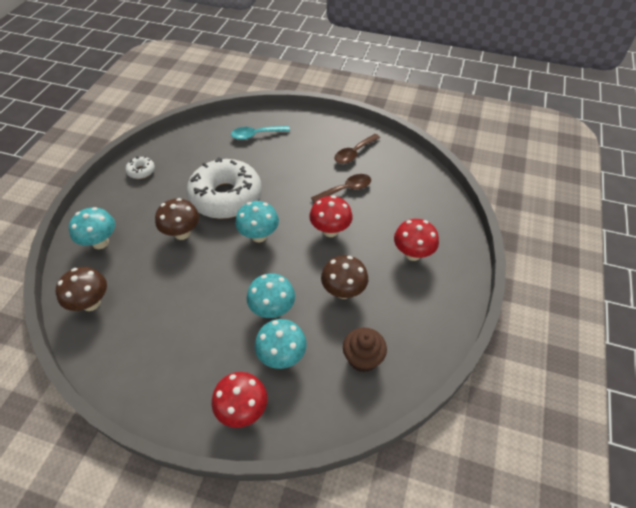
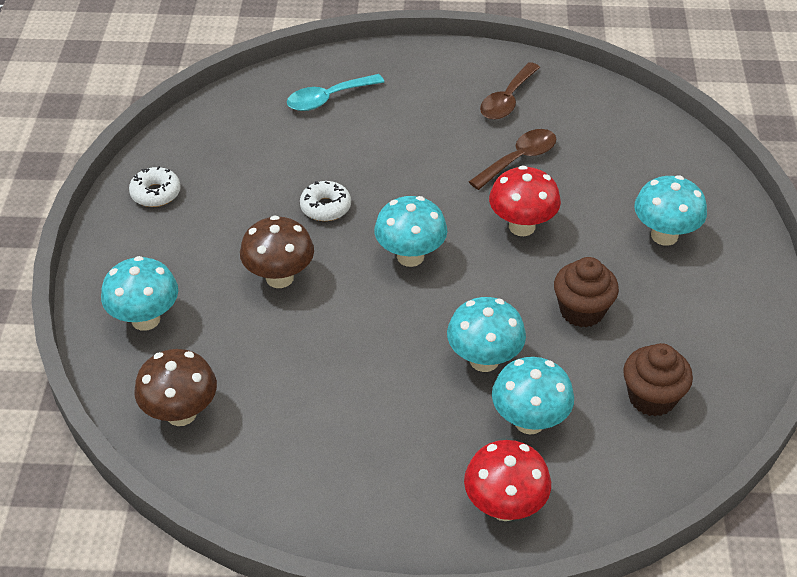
camera: 15 degrees left, 5 degrees down
white donut [186,157,262,219] -> white donut [300,181,351,221], size x0.40
brown mushroom [321,255,368,299] -> brown cupcake [554,257,619,328]
red mushroom [394,219,439,261] -> turquoise mushroom [634,175,707,246]

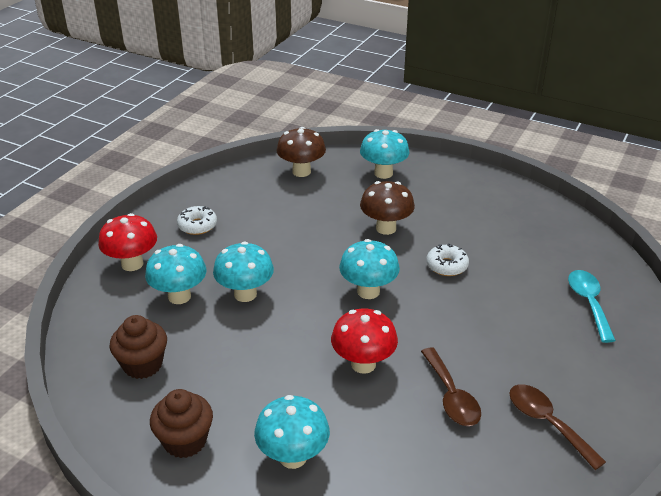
camera: 115 degrees right, 10 degrees down
white donut [129,166,181,207] -> white donut moved to [177,206,217,235]
brown cupcake [554,257,619,328] -> brown cupcake moved to [150,389,213,458]

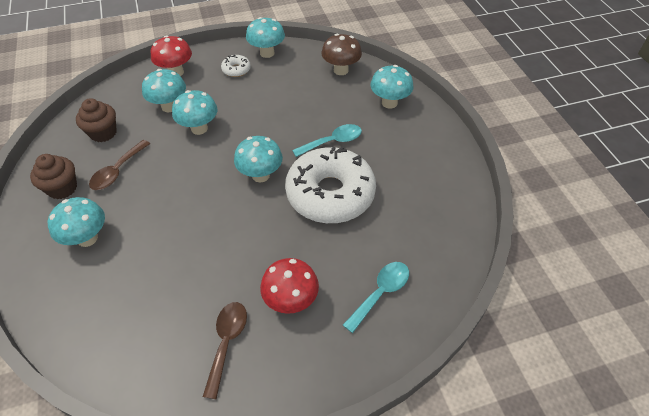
camera: 45 degrees right, 15 degrees up
red mushroom [331,309,398,374] -> red mushroom moved to [260,258,319,314]
brown mushroom [360,181,415,235] -> turquoise spoon [292,124,362,157]
brown spoon [421,348,481,426] -> brown spoon moved to [89,140,150,190]
white donut [426,244,469,276] -> white donut [285,147,376,223], size x2.48
none -> turquoise mushroom [246,17,285,58]

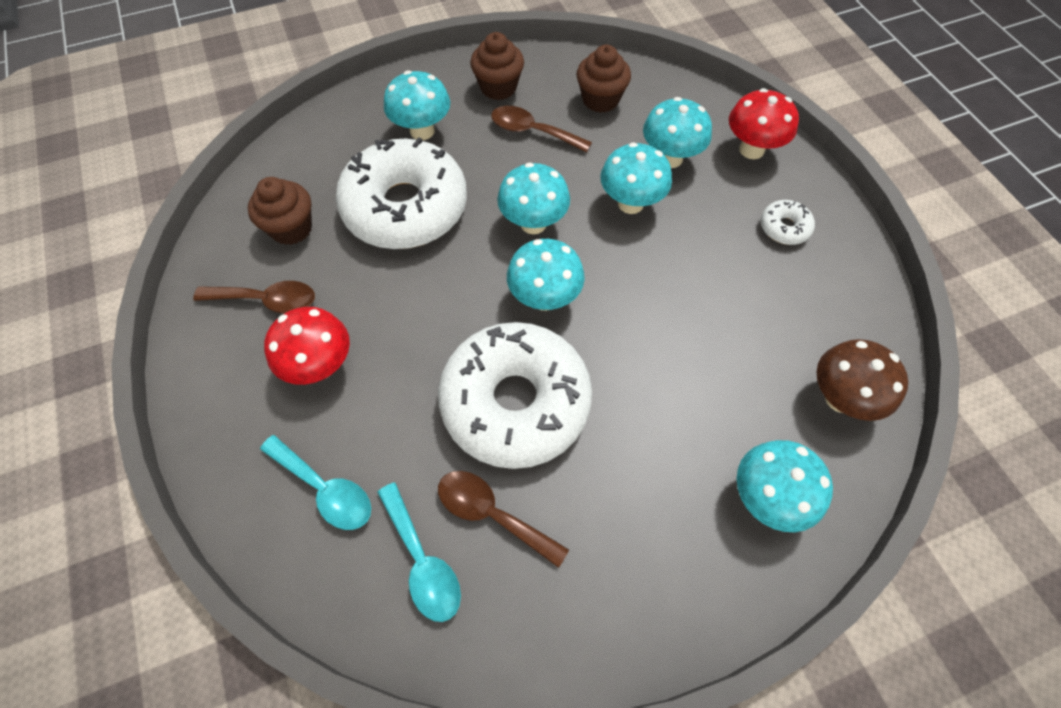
camera: 85 degrees right, 10 degrees up
turquoise mushroom [246,17,285,58] -> turquoise mushroom moved to [497,163,570,234]
turquoise spoon [292,124,362,157] -> turquoise spoon moved to [377,482,461,622]
none -> brown cupcake [248,177,312,245]
none -> white donut [336,137,467,249]
none -> brown spoon [438,471,569,568]

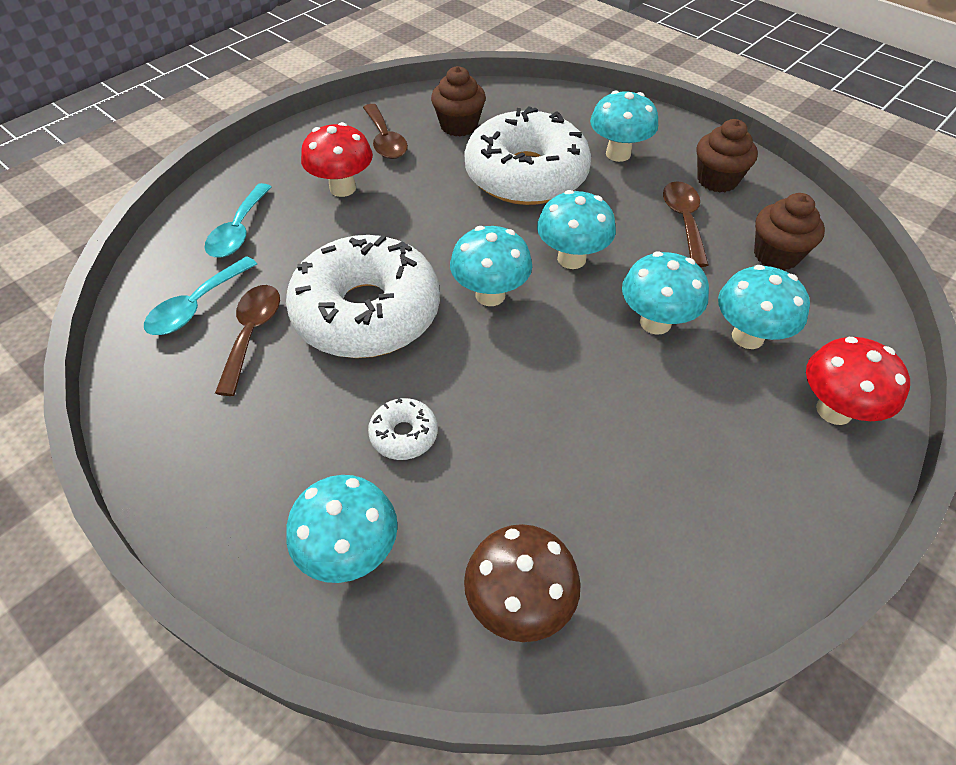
camera: 65 degrees right, 10 degrees down
white donut [761,200,815,245] -> white donut moved to [368,398,438,460]

